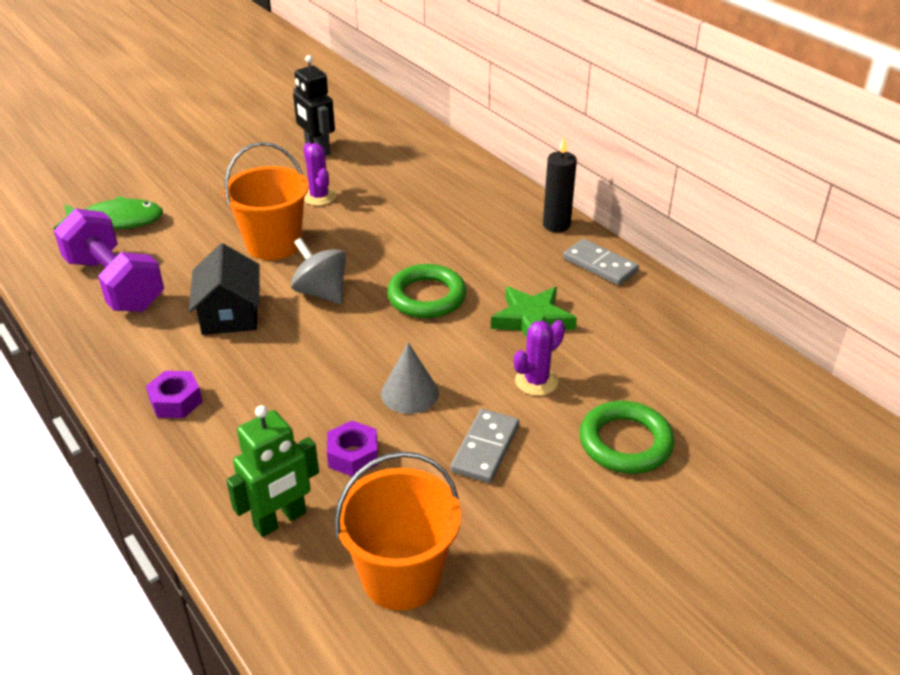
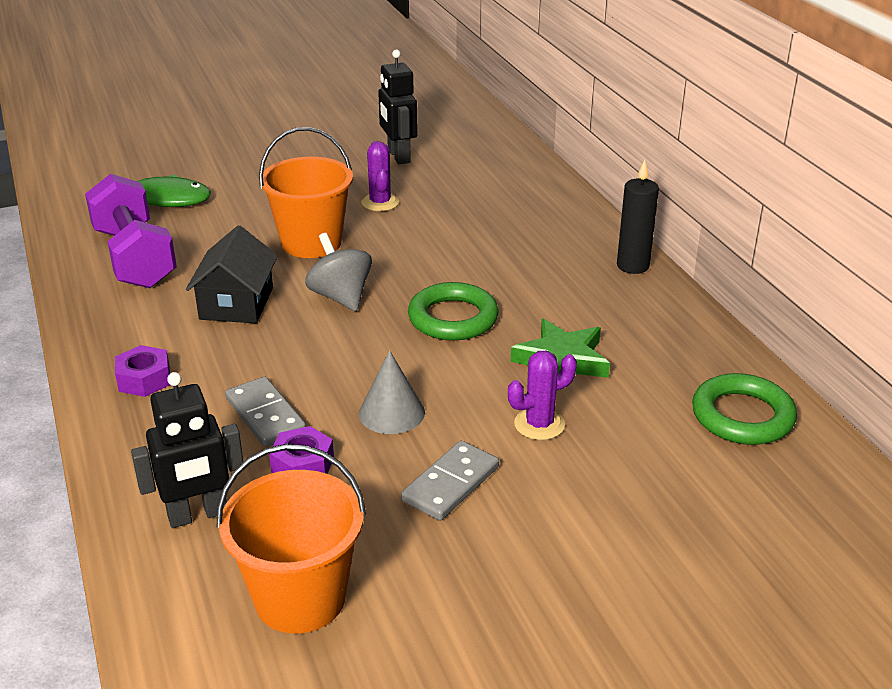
camera: 15 degrees right, 5 degrees down
green robot [226,405,319,537] -> black robot [131,372,243,528]
grey domino [563,239,639,286] -> grey domino moved to [225,377,306,447]
green ring [579,401,674,474] -> green ring moved to [692,373,797,445]

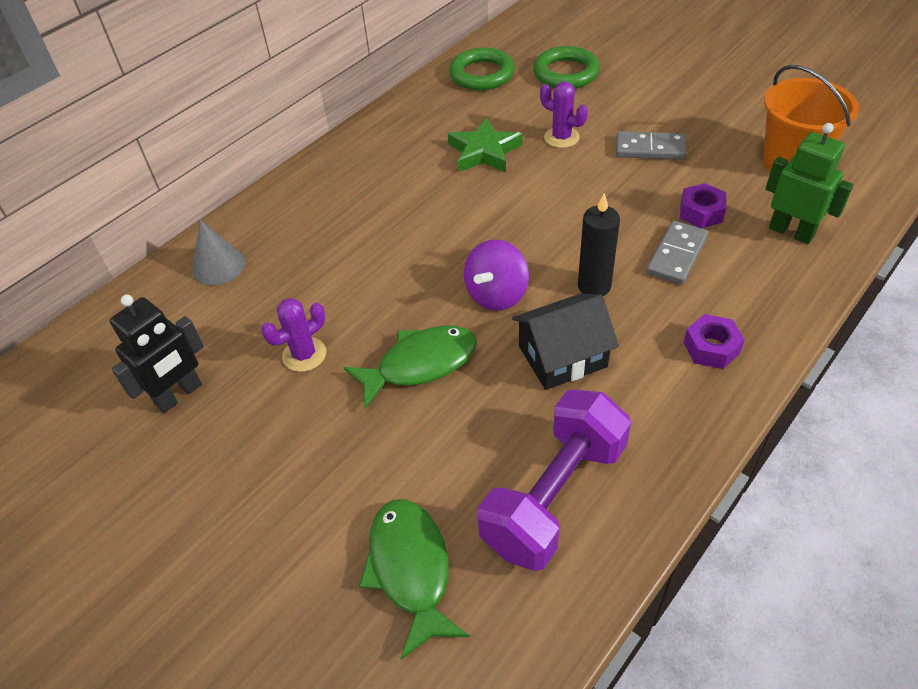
camera: 115 degrees left, 15 degrees up
black robot [131,372,243,528] -> green robot [766,123,854,244]
orange bucket [259,127,353,258] -> green fish [343,325,477,409]
grey spinning top [305,233,372,311] -> purple spinning top [464,240,529,311]
grey cone [359,350,425,434] -> grey cone moved to [192,220,245,285]
green ring [408,282,498,341] -> green ring moved to [533,46,600,88]
black candle [617,160,659,274] -> black candle moved to [578,193,620,296]

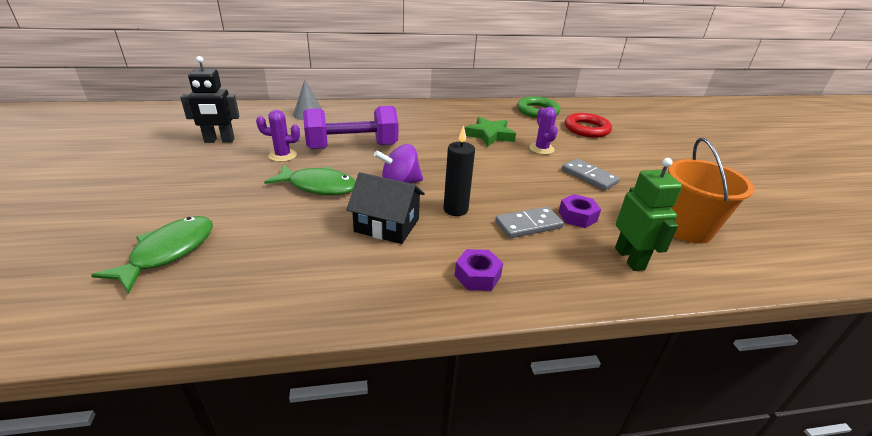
camera: 35 degrees right, 15 degrees down
purple dumbbell [477,389,631,571] -> purple dumbbell moved to [303,106,398,149]
green ring [533,46,600,88] -> red ring [565,113,612,138]

